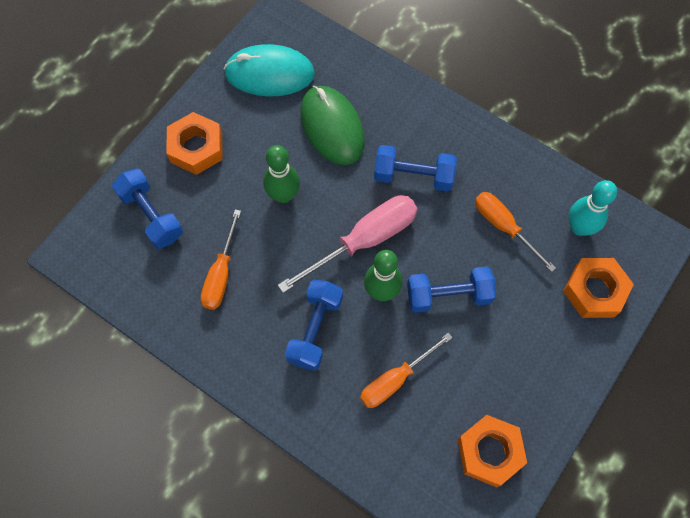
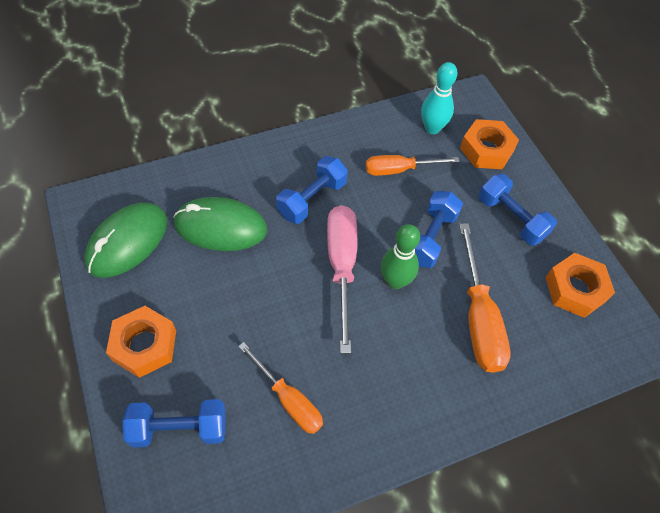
camera: 60 degrees left, 10 degrees down
turquoise mouse [224,44,315,96] -> green mouse [84,203,167,278]
green bowling pin [263,145,300,203] -> none
blue dumbbell [285,280,343,371] -> blue dumbbell moved to [479,174,557,246]
orange screwdriver [360,333,453,408] -> orange screwdriver [459,223,511,373], size x1.50

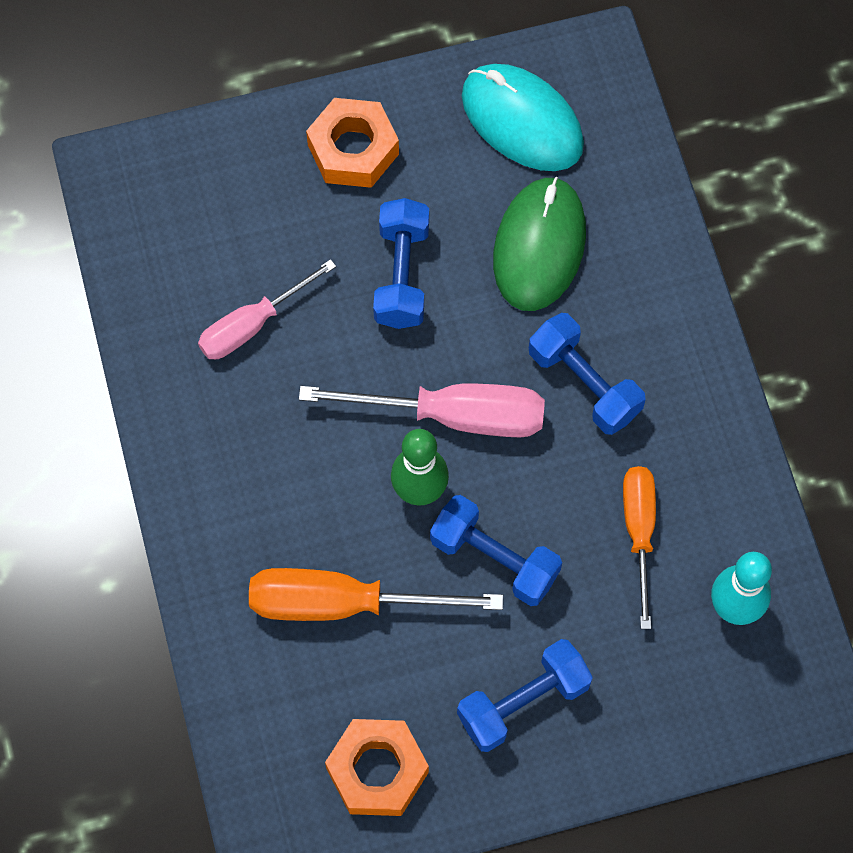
camera: 100 degrees right, 10 degrees up
green mouse [84,203,167,278] -> turquoise mouse [462,64,584,171]
blue dumbbell [123,399,226,448] -> blue dumbbell moved to [373,198,429,329]
orange screwdriver [238,342,323,434] -> pink screwdriver [198,259,336,359]
orange nut [460,119,519,169] -> none

